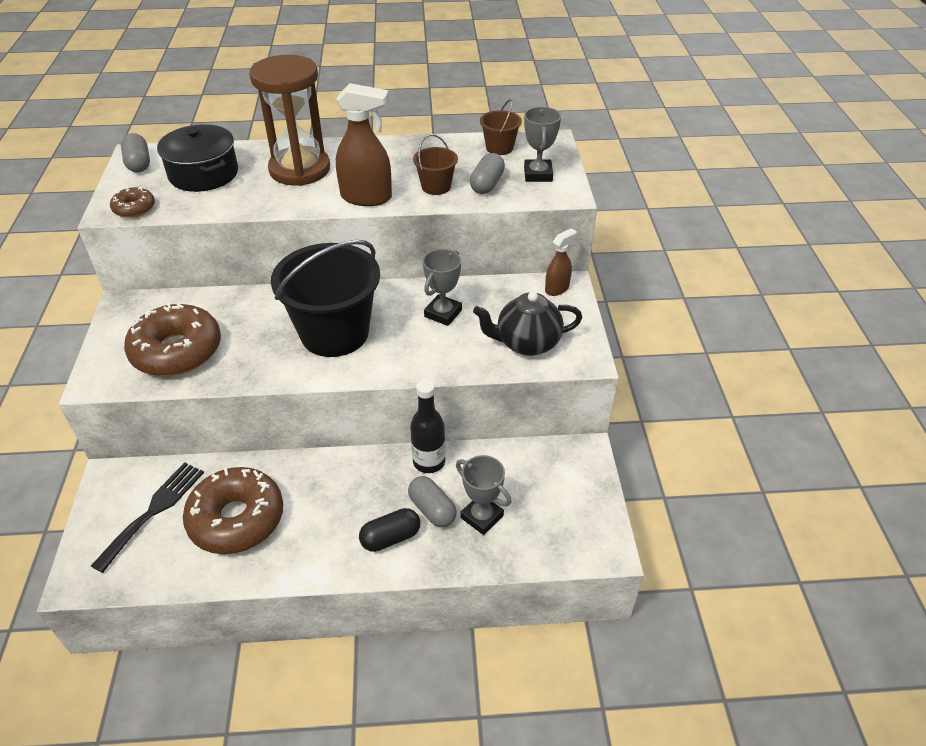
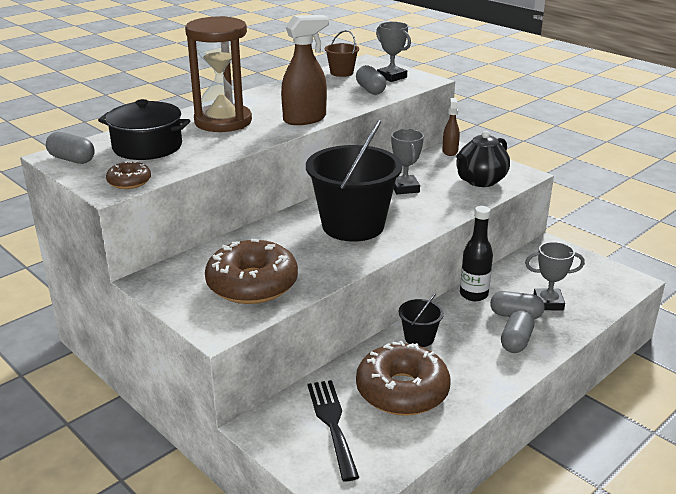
camera: 40 degrees left, 15 degrees down
black capsule [359,508,420,552] -> grey capsule [501,310,534,353]
brown bucket [413,134,458,195] -> none
none -> black bucket [399,293,444,347]

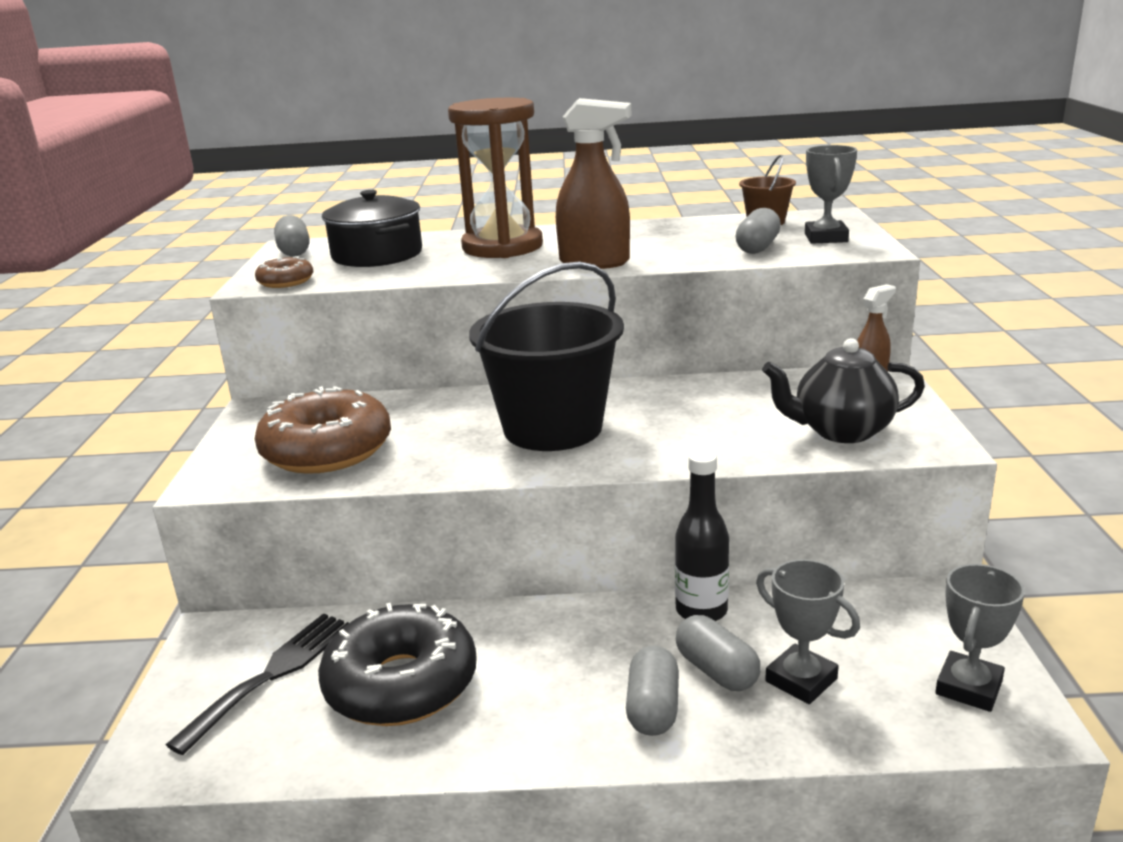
camera: 45 degrees right, 5 degrees down
brown donut [356,341,450,416] -> black donut [318,603,477,726]
grey trophy [391,129,424,194] -> grey trophy moved to [935,564,1025,712]
black bucket [399,293,444,347] -> none
grey capsule [501,310,534,353] -> grey capsule turned 60 degrees counterclockwise [626,646,679,736]

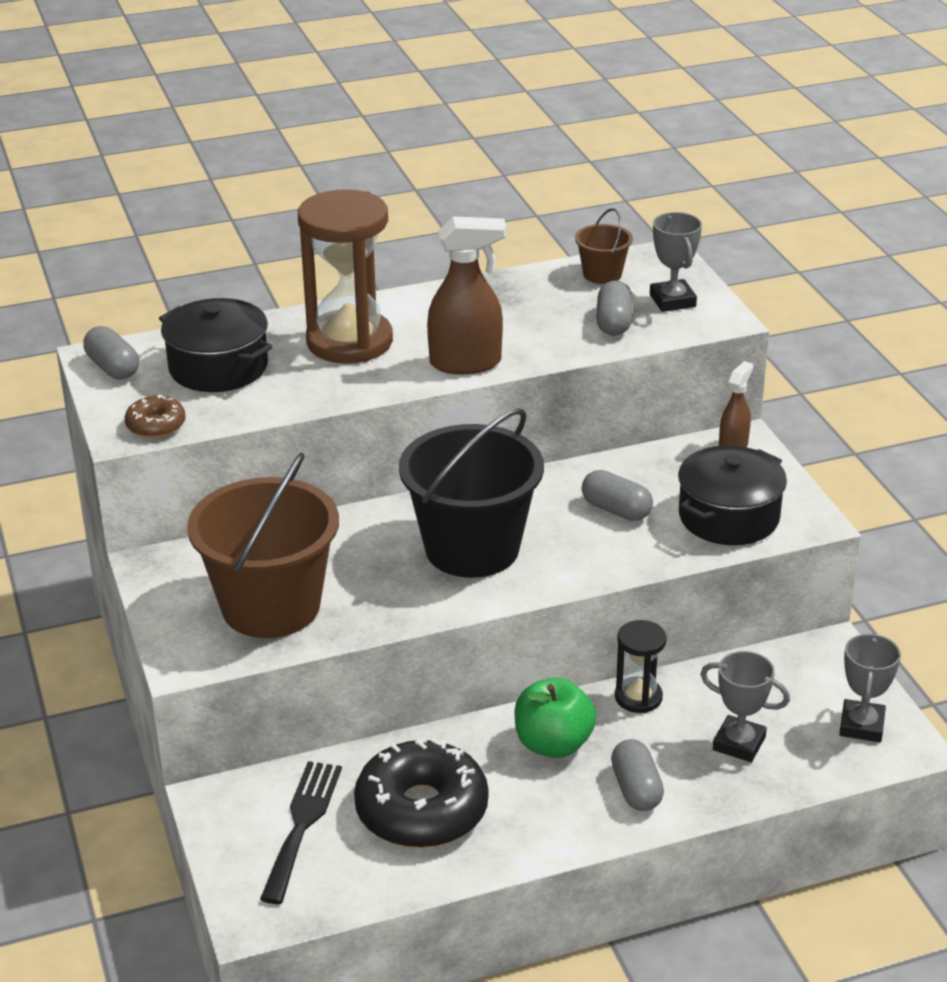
camera: 20 degrees left, 10 degrees up
brown donut [255,386,391,474] -> brown bucket [187,453,339,638]
black bottle [675,450,729,621] -> black hourglass [615,620,667,713]
grey capsule [676,615,761,691] -> grey capsule moved to [582,470,653,521]
black teapot [762,338,925,443] -> black pot [678,445,787,545]
none -> green apple [515,677,596,758]

